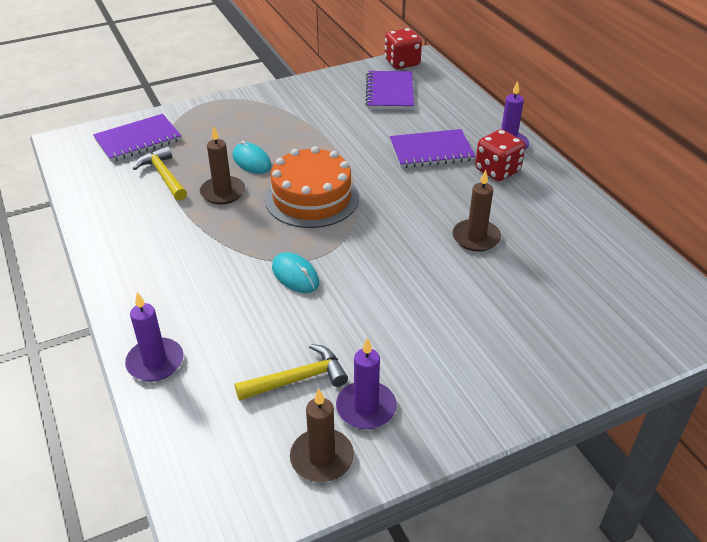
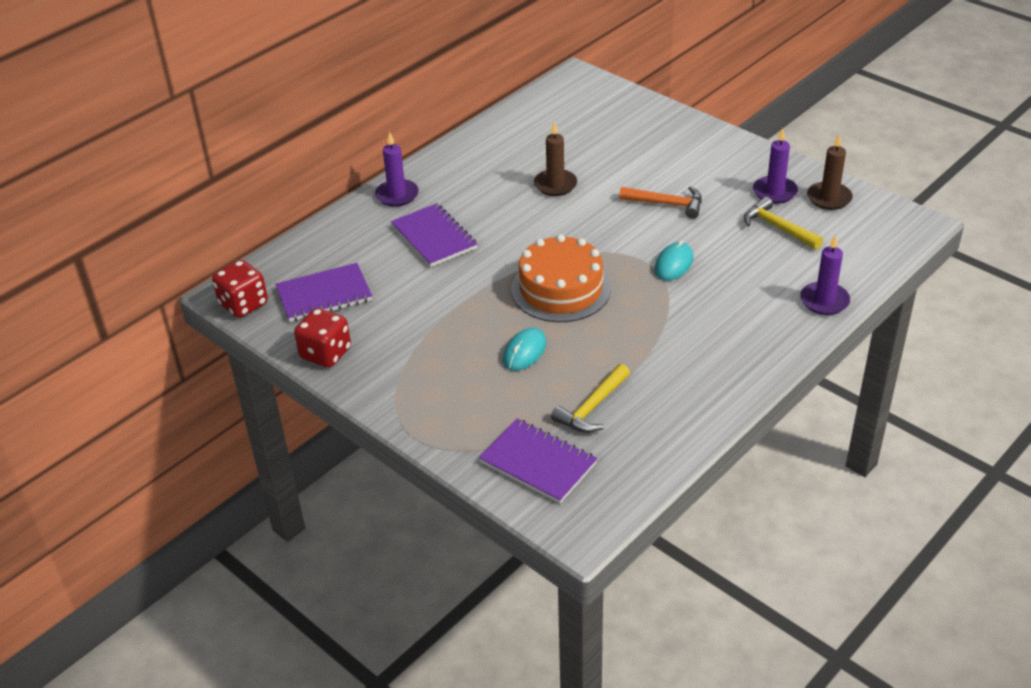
camera: 110 degrees left, 0 degrees up
brown candle [200,126,245,205] -> none
red dice [475,129,525,181] -> red dice moved to [294,308,351,368]
none -> orange hammer [619,186,702,219]

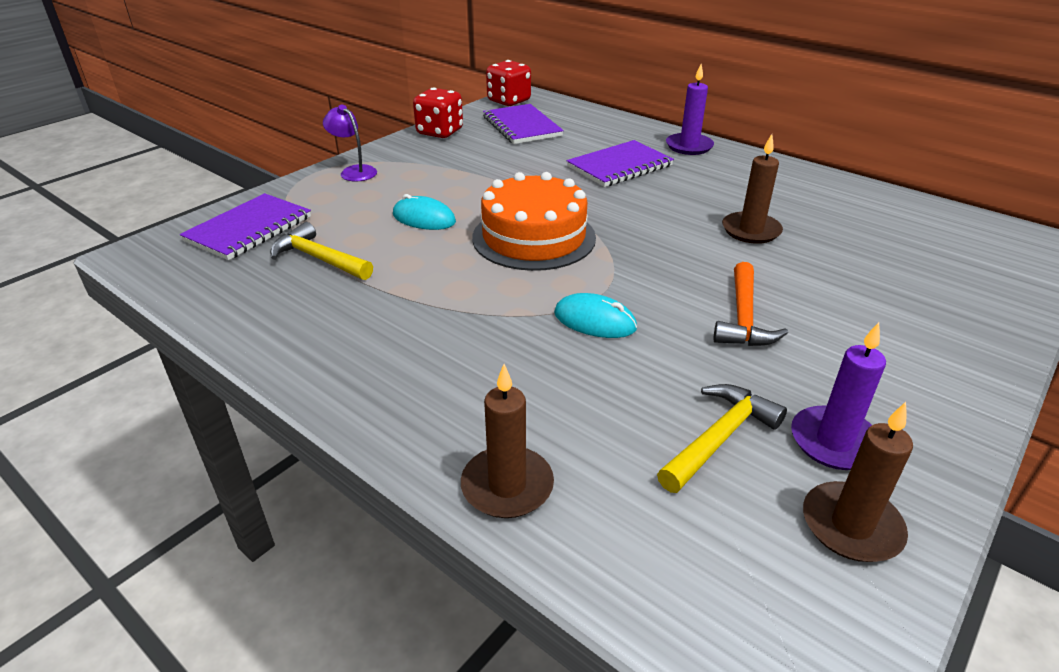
camera: 85 degrees right, 5 degrees down
purple candle [800,234,850,315] -> brown candle [461,364,554,518]
none -> purple lamp [323,105,377,182]

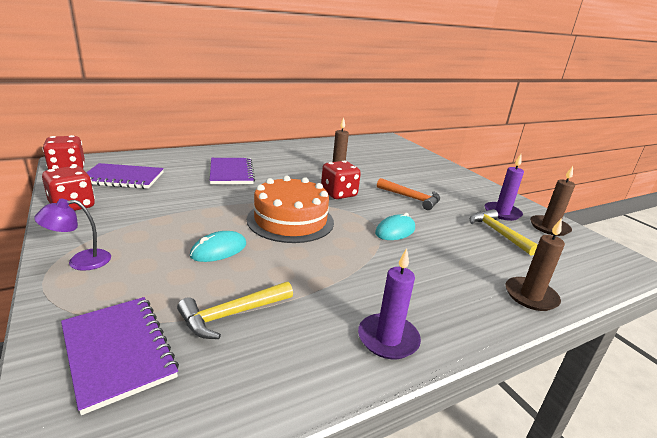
camera: 70 degrees left, 10 degrees down
purple candle [666,64,714,155] -> purple candle moved to [358,248,421,359]
none -> red dice [321,161,361,199]

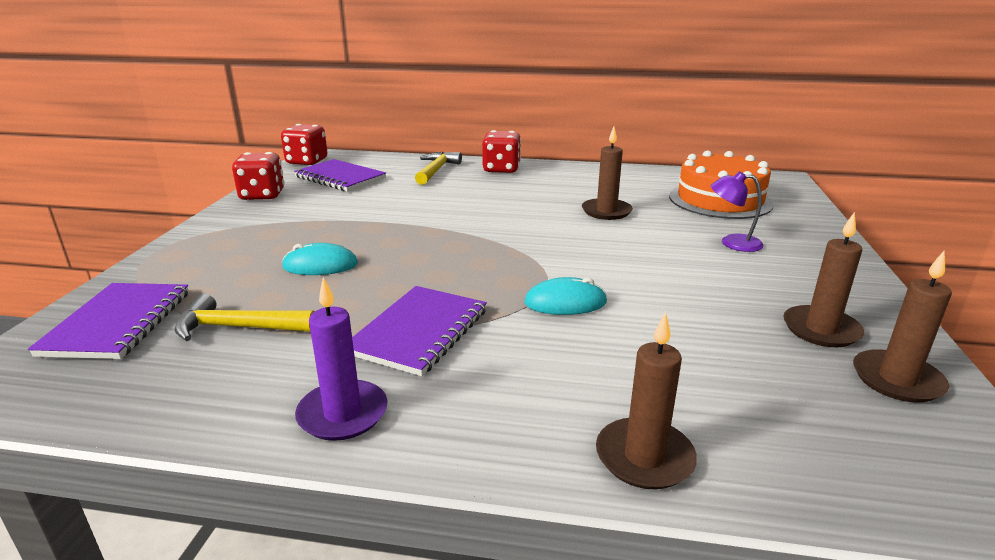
camera: 40 degrees right, 0 degrees up
purple lamp [34,199,111,271] -> purple lamp moved to [711,172,764,252]
purple notebook [210,158,255,184] -> purple notebook moved to [352,286,487,376]
orange cake [247,176,334,243] -> orange cake moved to [669,151,774,219]
red dice [321,161,361,199] -> red dice moved to [482,130,521,173]
orange hammer [377,178,440,210] -> none
yellow hammer [469,209,538,256] -> yellow hammer moved to [415,152,462,185]
purple candle [485,154,524,221] -> brown candle [783,212,865,347]

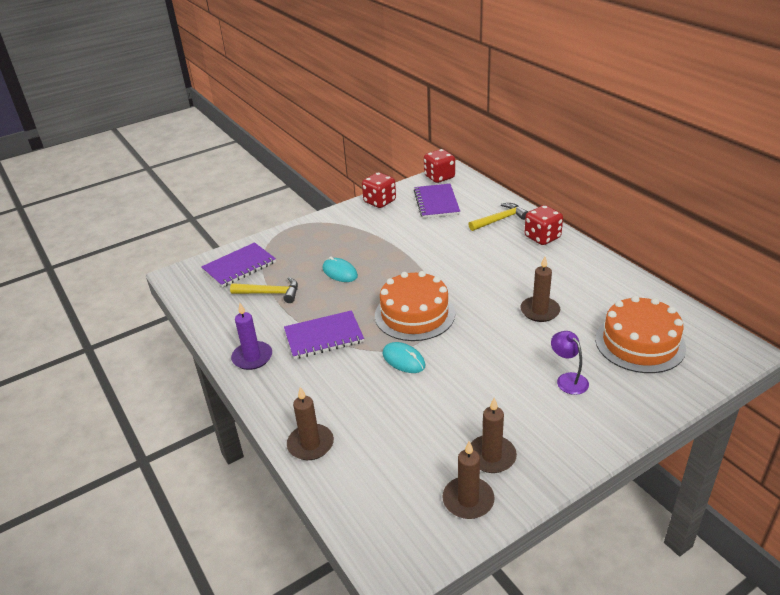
camera: 50 degrees right, 10 degrees up
yellow hammer [175,294,315,341] -> yellow hammer turned 135 degrees clockwise [230,277,298,303]
none -> orange cake [375,271,455,341]

